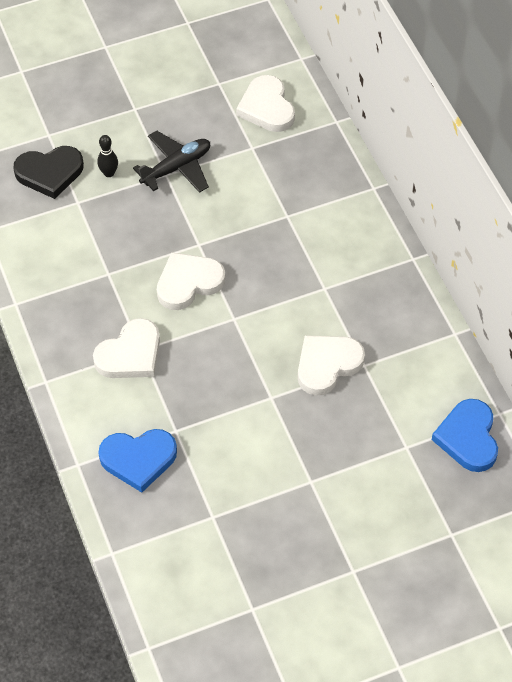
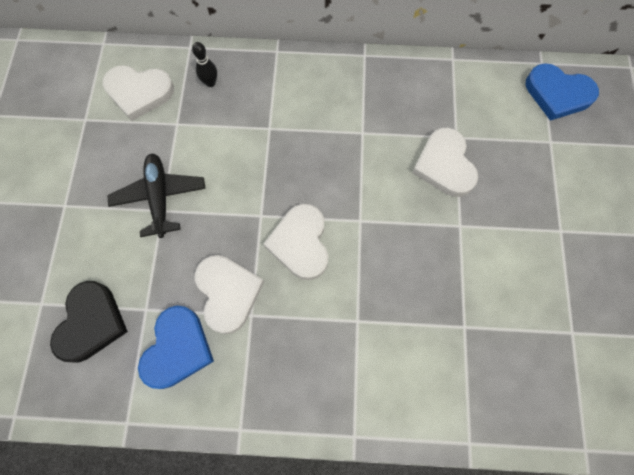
camera: 65 degrees left, 15 degrees up
white heart [93,318,160,378] -> white heart moved to [195,255,264,334]
black bowling pin [97,135,118,177] -> black bowling pin moved to [192,42,217,87]
blue heart [98,429,177,493] -> blue heart moved to [138,306,214,389]

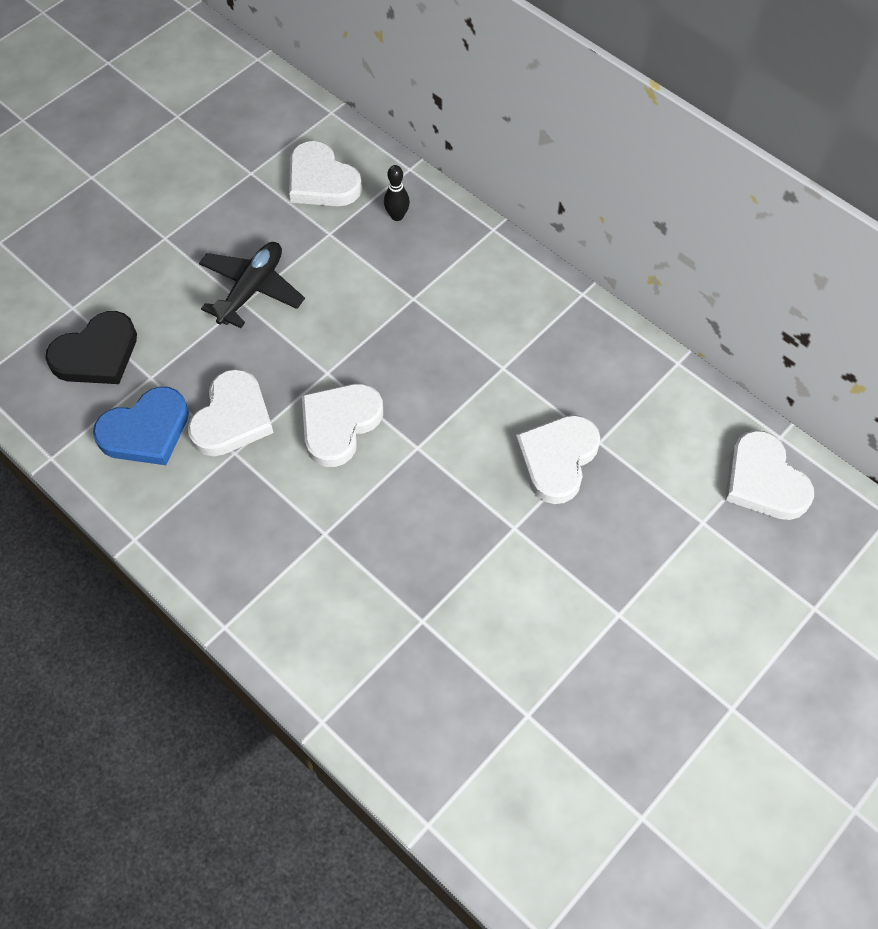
camera: 40 degrees right, 10 degrees down
blue heart [526,63,599,121] -> white heart [725,430,814,520]

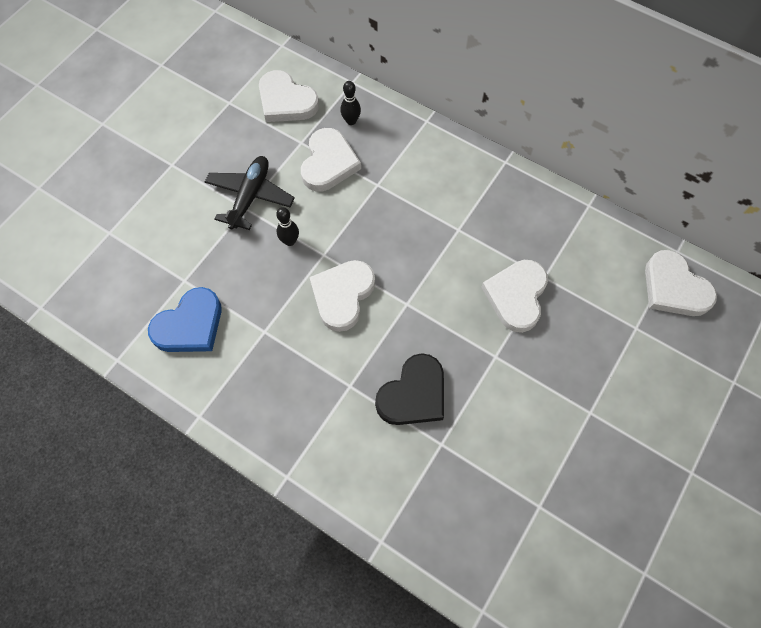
camera: 10 degrees left, 5 degrees up
black heart [45,311,137,384] -> black heart moved to [375,353,444,425]
white heart [188,369,274,456] -> white heart moved to [301,128,361,191]
none -> black bowling pin [276,207,299,246]

